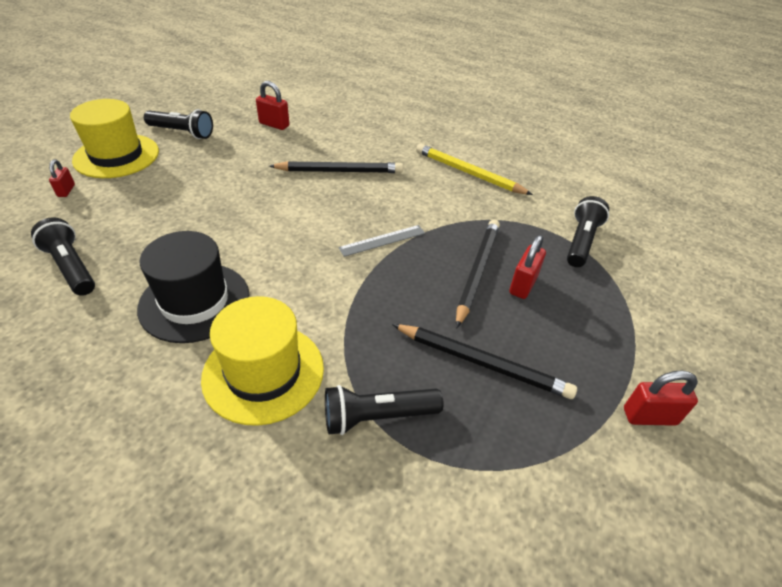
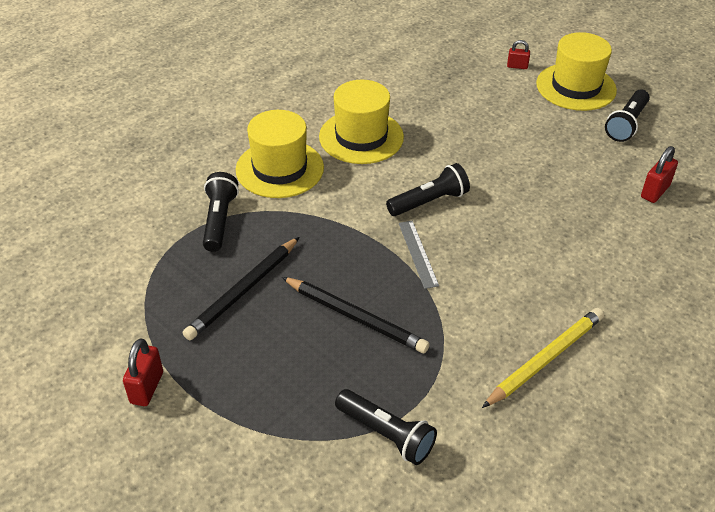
camera: 105 degrees right, 0 degrees up
black flashlight [31,217,95,296] -> black flashlight moved to [386,163,470,216]
black hat [137,231,249,343] -> yellow hat [319,80,404,164]
black pencil [269,161,403,173] -> none
red padlock [509,235,546,299] -> none

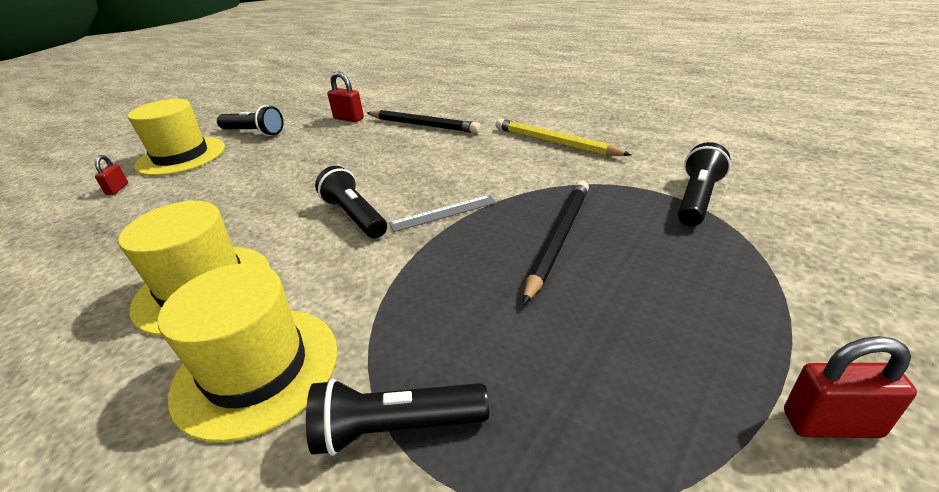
camera: 95 degrees left, 10 degrees down
black pencil [183,237,299,341] -> black pencil moved to [367,110,481,133]

